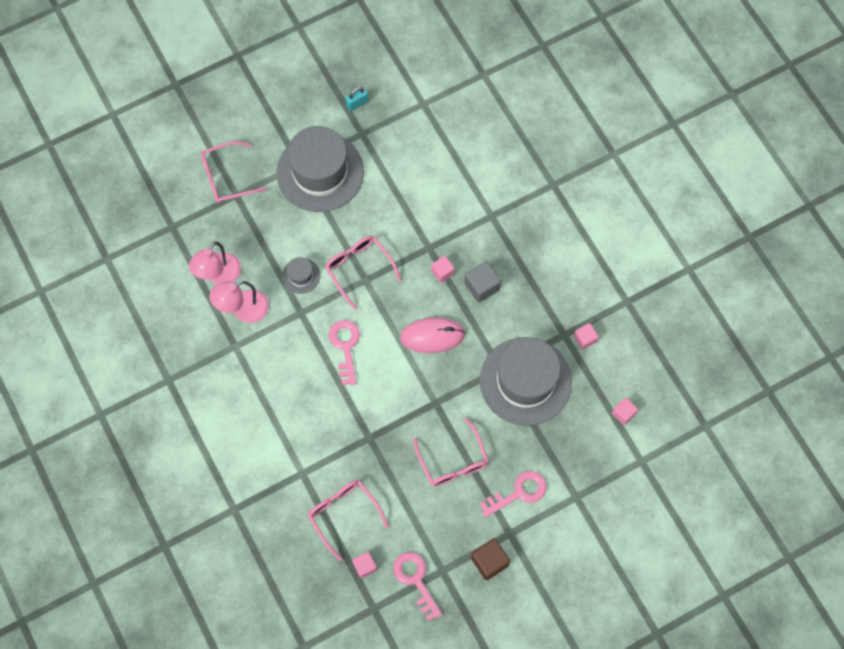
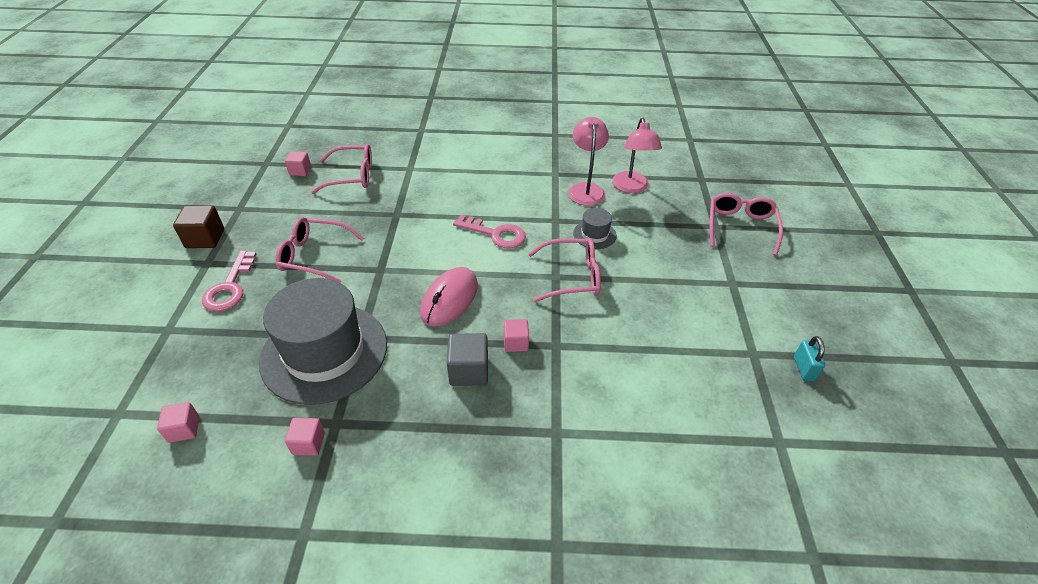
camera: 120 degrees right, 25 degrees down
pink lamp [189,241,241,284] -> pink lamp turned 150 degrees counterclockwise [612,118,662,193]
grey hat [277,126,364,212] -> none
pink key [393,552,442,621] -> none

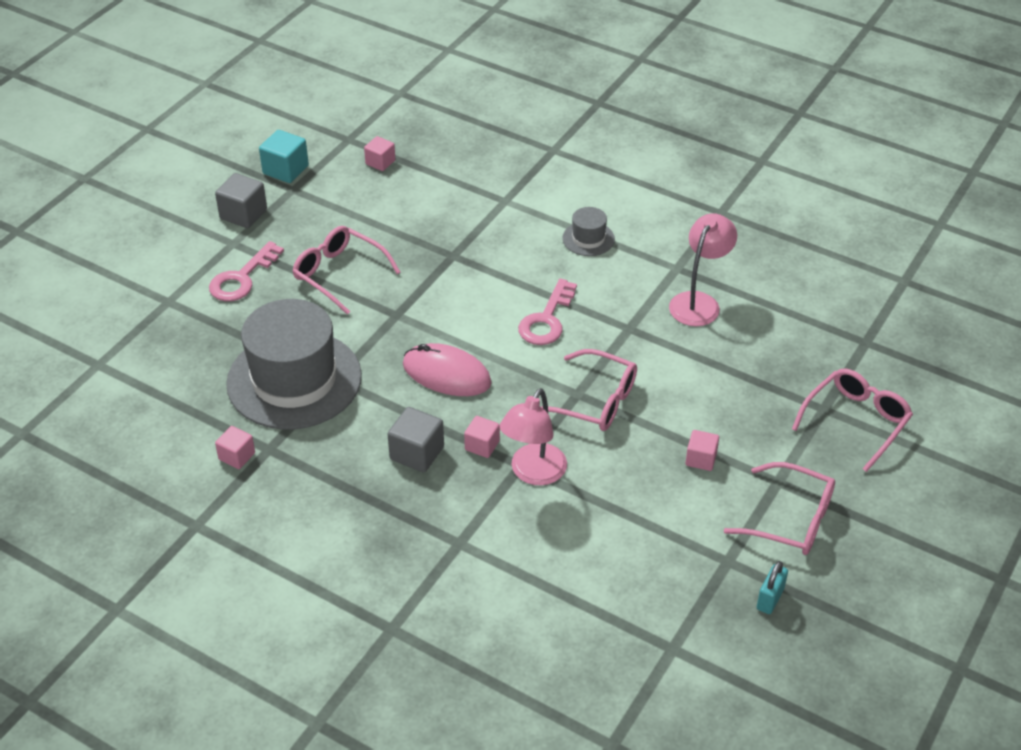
camera: 30 degrees right, 0 degrees up
pink cube [157,402,200,443] -> pink cube moved to [686,430,719,471]
brown cube [173,206,224,248] -> grey cube [215,173,267,228]
pink glasses [311,144,372,194] -> pink glasses moved to [724,462,835,555]
pink mouse [420,267,478,327] -> pink mouse turned 60 degrees clockwise [403,343,492,396]
pink key [453,215,526,248] -> pink key turned 60 degrees clockwise [518,279,577,345]
grey hat [573,208,617,249] -> grey hat moved to [562,207,615,256]
pink lamp [612,118,662,193] -> pink lamp moved to [499,388,567,486]
none -> turquoise cube [259,130,309,183]

